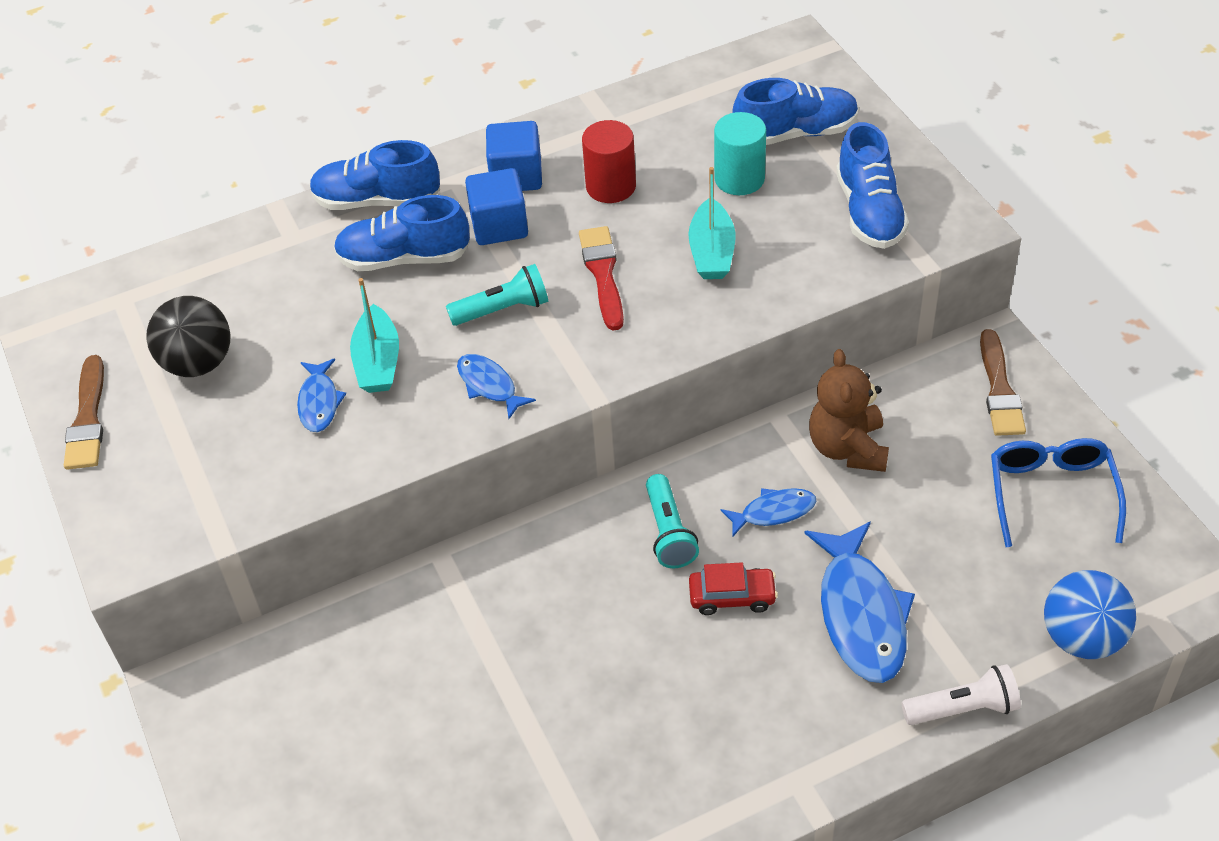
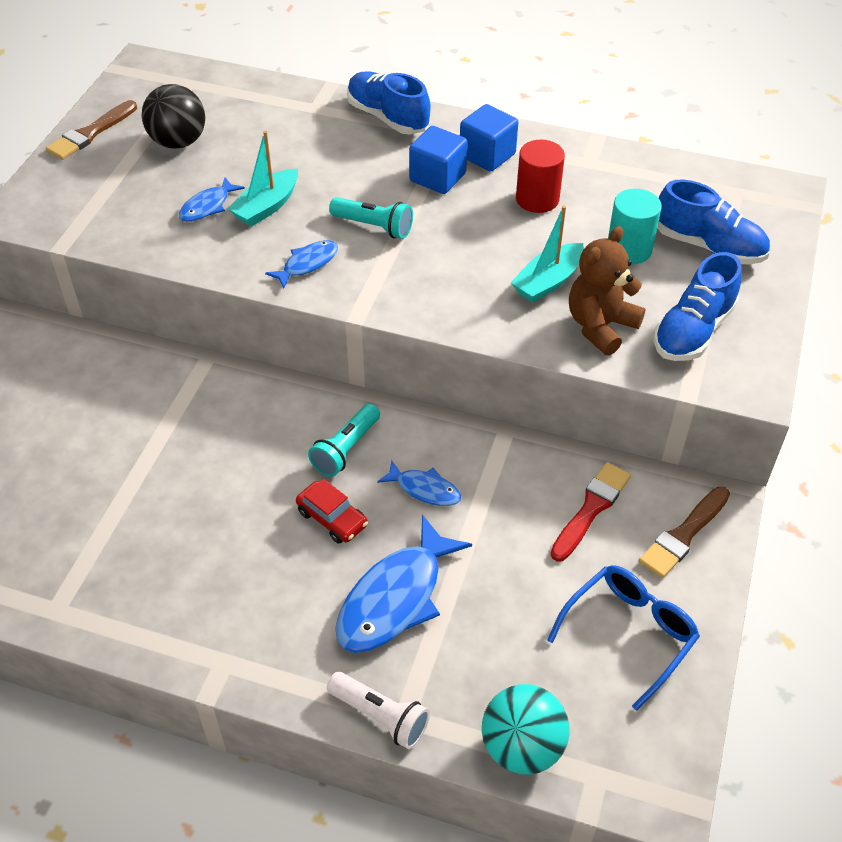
camera: 40 degrees right, 0 degrees up
blue shoe [334,195,470,271] -> none
blue fish [457,354,536,419] -> blue fish turned 45 degrees clockwise [265,240,338,289]
red brush [579,226,624,331] -> red brush moved to [550,462,631,562]
brown teddy bear [809,349,889,472] -> brown teddy bear moved to [569,226,646,356]
blue ball [1044,570,1136,659] -> turquoise ball [482,684,569,775]

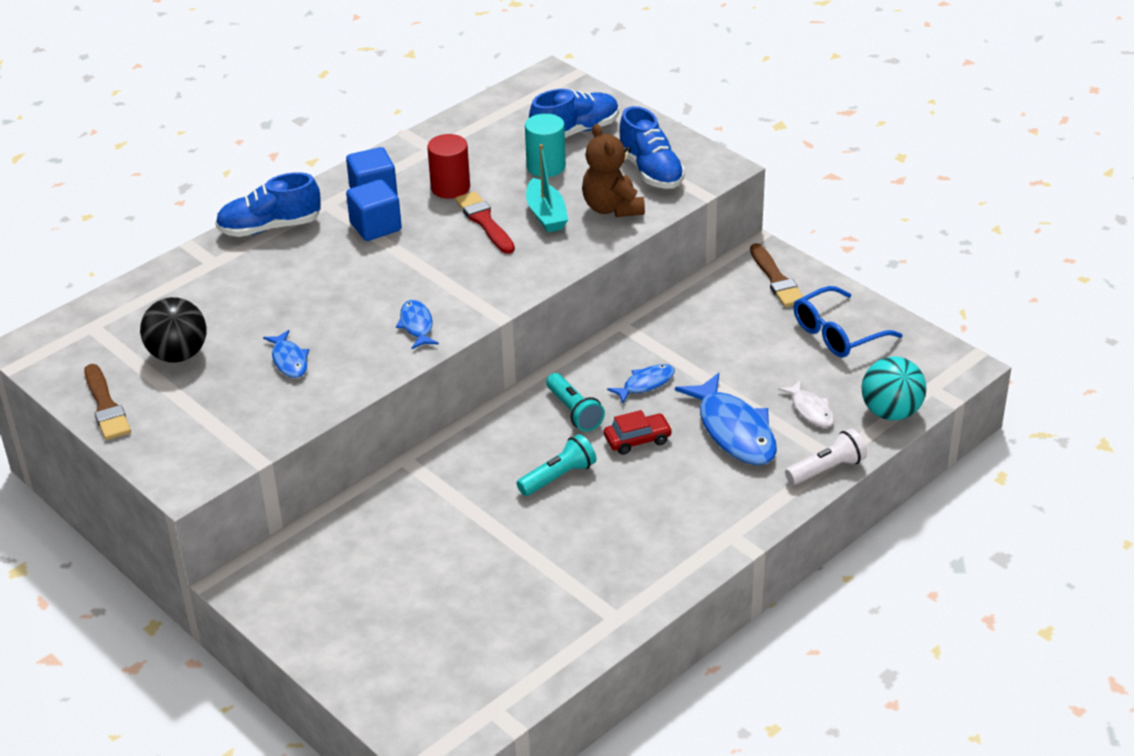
camera: 60 degrees left, 10 degrees down
turquoise boat [228,131,298,227] -> none
turquoise flashlight [329,197,413,239] -> turquoise flashlight moved to [517,434,596,496]
blue glasses [547,565,700,710] -> blue glasses turned 105 degrees counterclockwise [794,286,902,357]
red brush [550,462,631,562] -> red brush moved to [455,191,515,254]
none -> white fish [778,380,834,428]

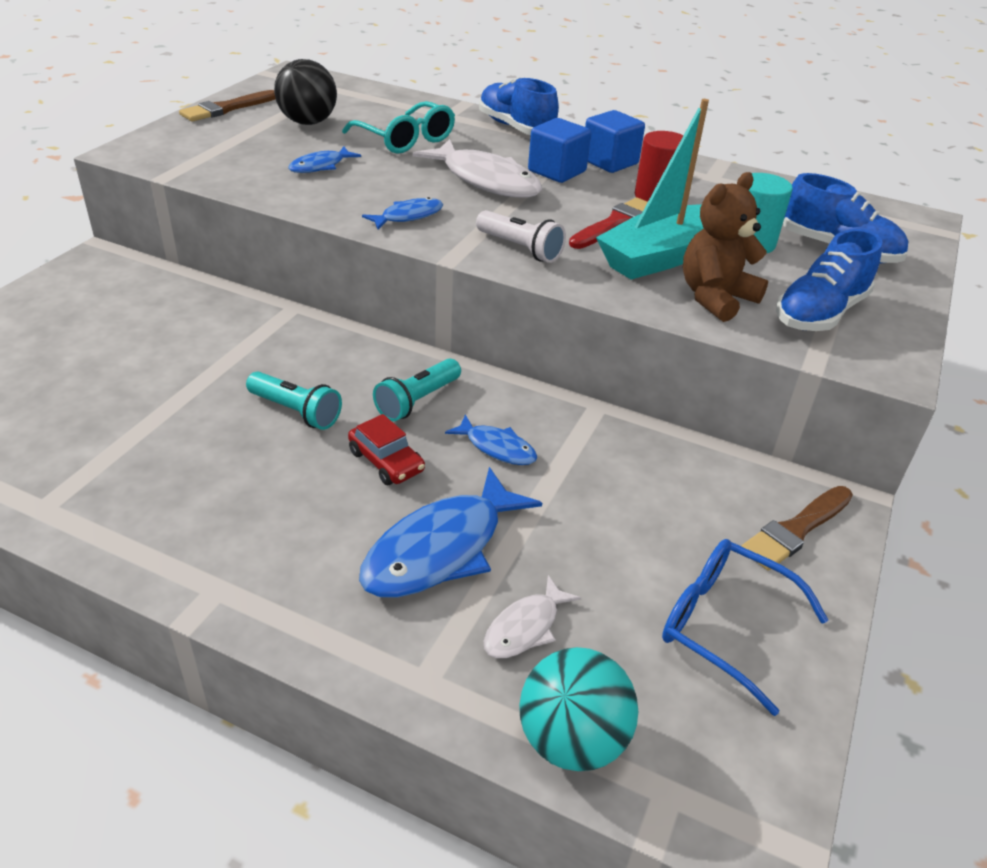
camera: 65 degrees right, 0 degrees up
turquoise boat [526,144,568,232] -> turquoise boat [596,99,709,280], size x1.58
white flashlight [785,429,867,485] -> white flashlight moved to [476,210,566,263]
none -> turquoise glasses [342,101,455,154]
none -> white fish [412,139,542,198]

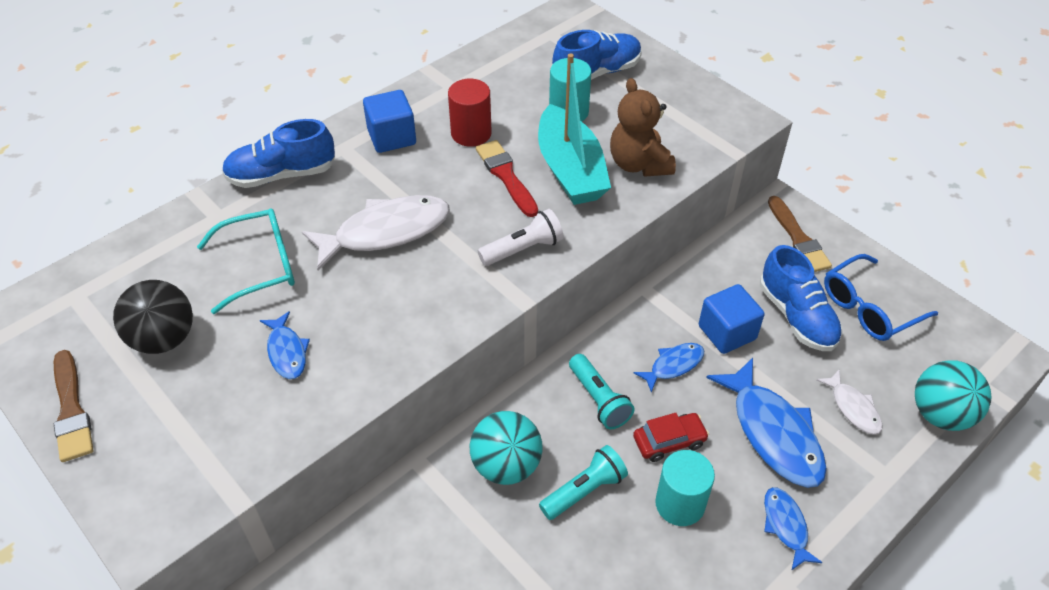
camera: 65 degrees left, 10 degrees up
blue fish [362,197,443,229] -> blue fish moved to [764,487,823,571]
blue cube [528,118,591,183] -> blue cube moved to [699,284,765,354]
blue shoe [776,229,882,331] -> blue shoe moved to [760,245,842,351]
none -> turquoise ball [470,411,543,485]
none -> turquoise cylinder [655,450,715,526]

